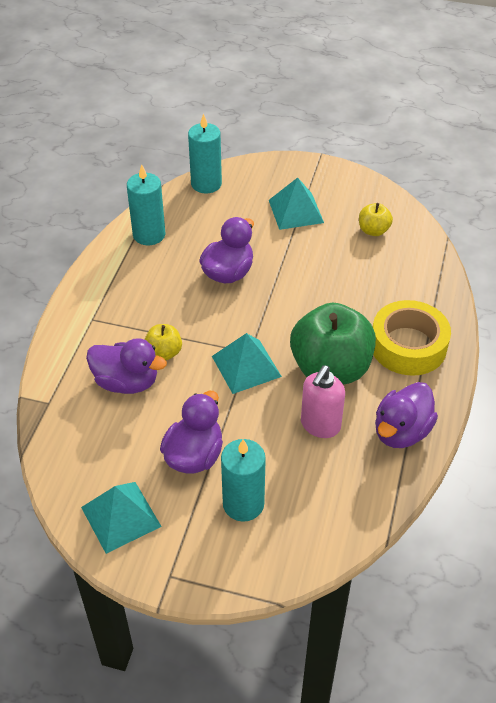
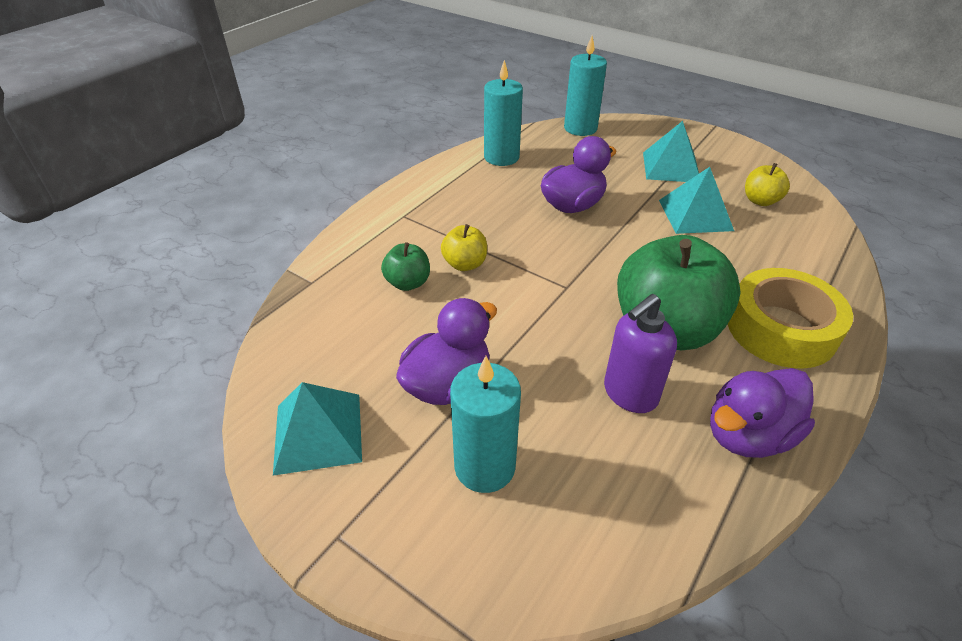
camera: 20 degrees right, 5 degrees down
purple duck [86,338,167,394] -> green apple [381,242,430,291]
turquoise pyramid [212,333,282,394] -> turquoise pyramid moved to [659,167,734,234]
pink soap dispenser [301,365,345,438] -> purple soap dispenser [604,294,677,413]

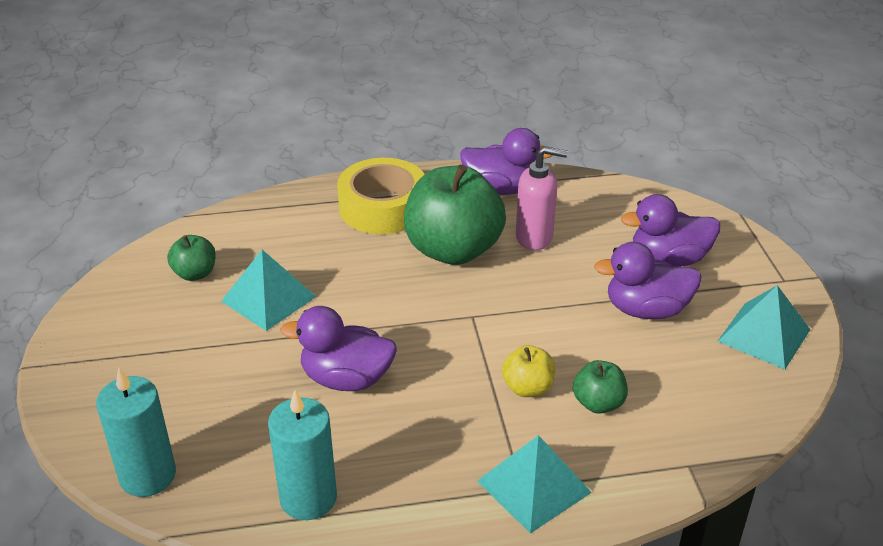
camera: 135 degrees left, 5 degrees down
turquoise candle [450,356,521,493] -> purple duck [621,194,720,267]
purple soap dispenser [604,294,677,413] -> pink soap dispenser [516,146,568,250]
turquoise pyramid [643,121,699,182] -> turquoise pyramid moved to [477,435,592,534]
yellow apple [745,163,790,206] -> green apple [167,235,216,281]

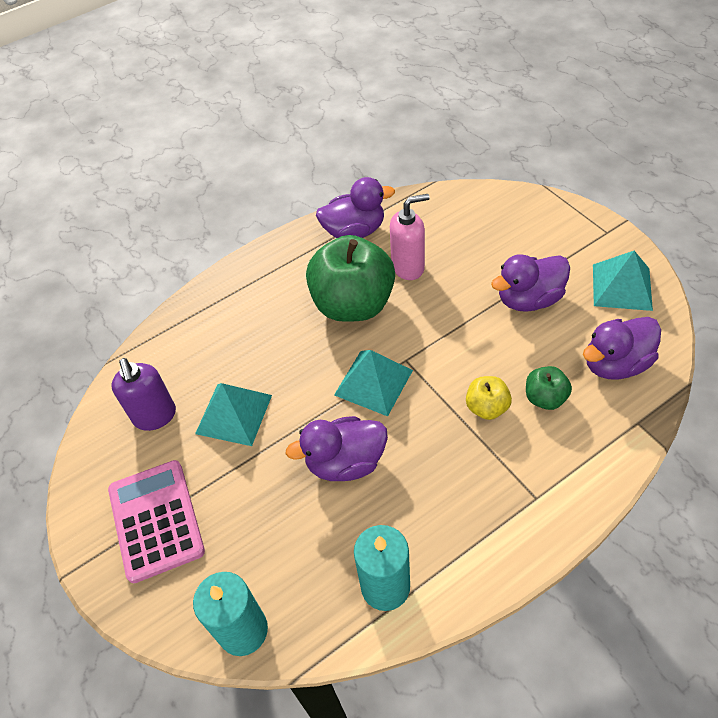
camera: 20 degrees left, 15 degrees up
green apple [167,235,216,281] -> purple soap dispenser [111,358,176,431]
yellow tape [337,158,425,234] -> none
turquoise pyramid [477,435,592,534] -> turquoise pyramid moved to [334,350,413,416]
purple duck [621,194,720,267] -> purple duck moved to [583,317,661,380]
none -> pink calculator [108,460,205,583]

